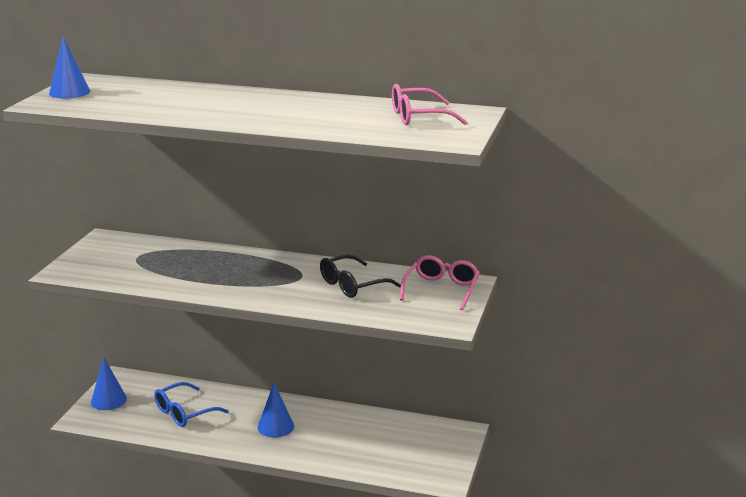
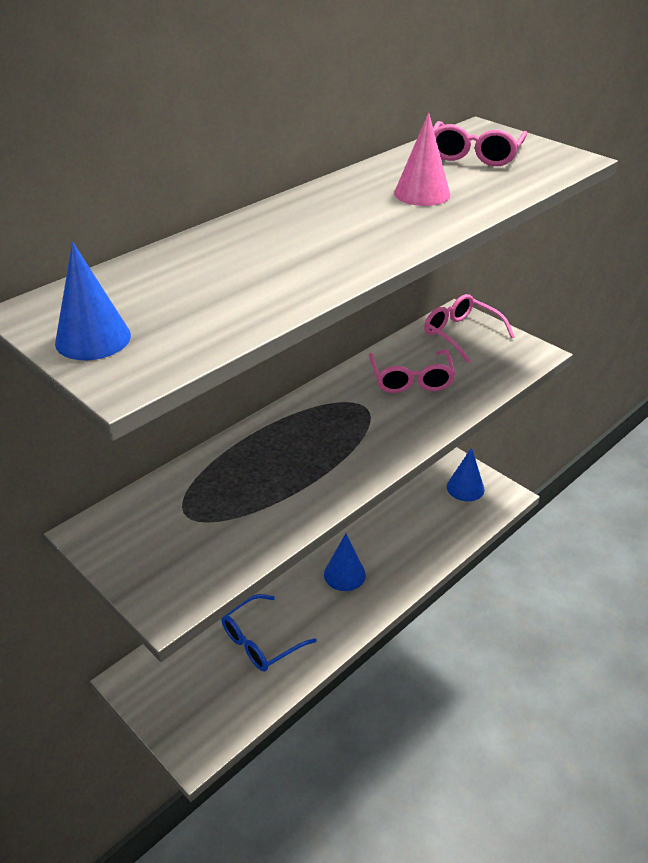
camera: 60 degrees left, 15 degrees up
blue cone [91,357,127,410] -> blue cone moved to [447,448,484,501]
blue glasses [154,382,229,427] -> blue glasses turned 60 degrees clockwise [221,594,317,672]
black glasses [320,254,401,298] -> pink glasses [369,349,456,393]
none -> pink cone [394,112,450,206]

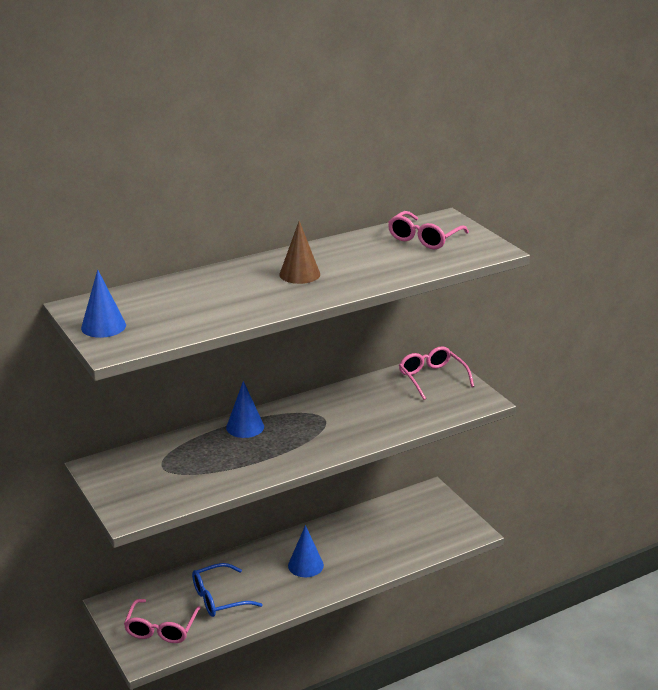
camera: 15 degrees right, 10 degrees down
pink glasses [369,349,456,393] -> pink glasses moved to [124,599,201,643]
pink cone [394,112,450,206] -> none
blue cone [447,448,484,501] -> blue cone moved to [226,381,264,438]
none -> brown cone [279,221,320,284]

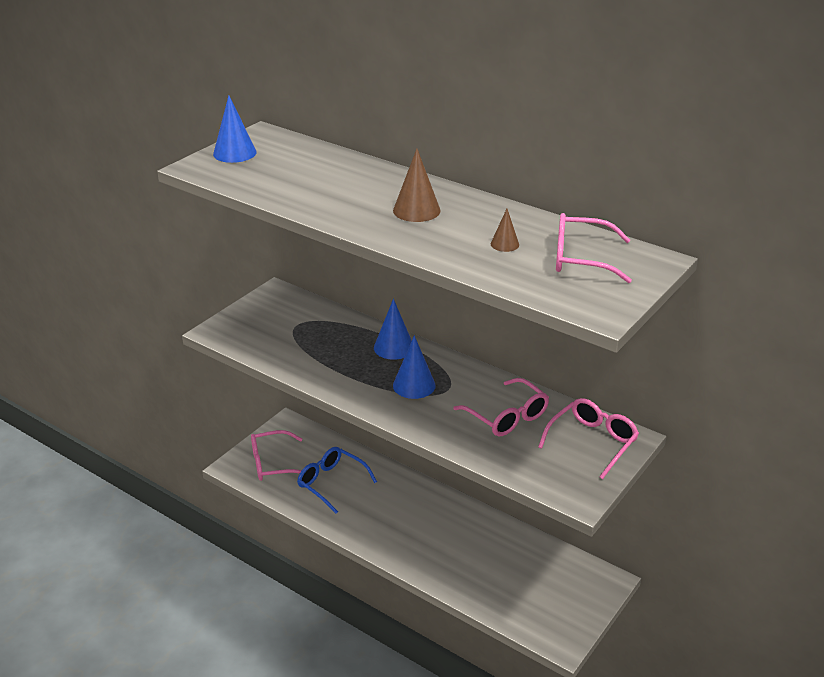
camera: 65 degrees right, 5 degrees up
blue cone [288,525,324,577] -> blue cone moved to [393,335,436,399]
none -> pink glasses [453,378,549,436]
none -> brown cone [491,209,519,252]

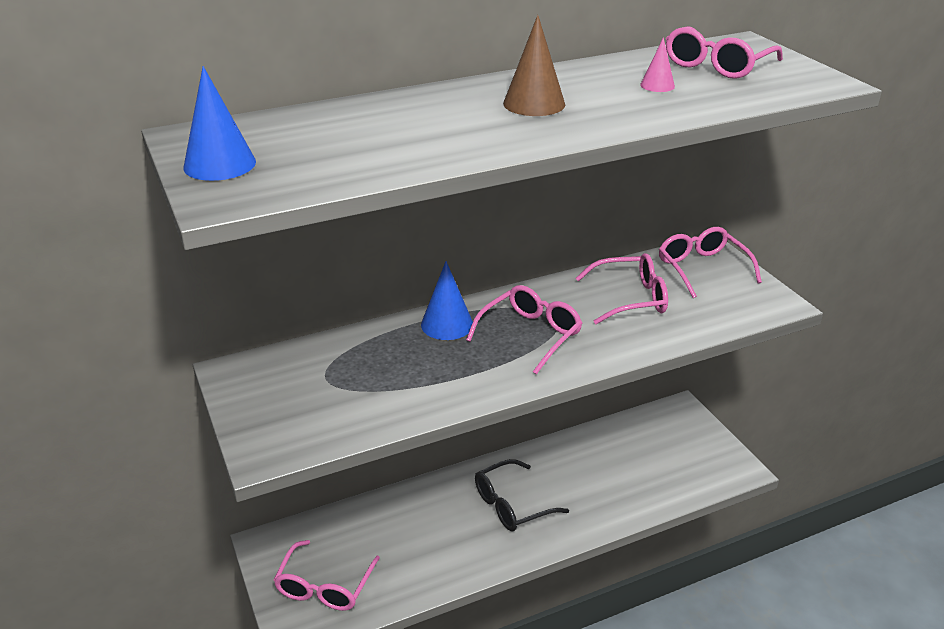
camera: 60 degrees left, 0 degrees up
blue glasses [297,447,377,514] -> none
blue cone [393,335,436,399] -> pink glasses [466,285,582,374]
brown cone [491,209,519,252] -> pink cone [640,37,675,92]
none -> black glasses [475,459,569,531]

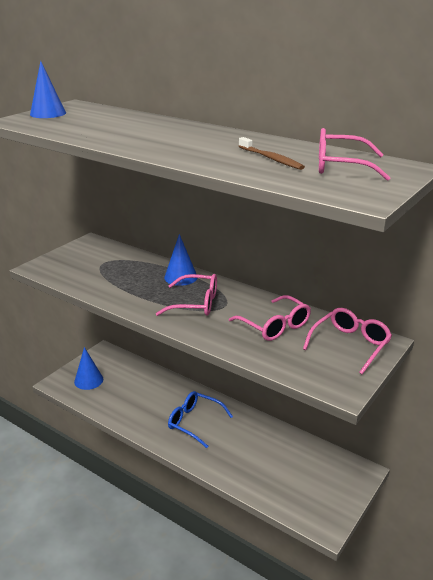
camera: 60 degrees right, 5 degrees down
pink glasses [274,540,380,611] -> blue cone [74,347,103,390]
black glasses [475,459,569,531] -> blue glasses [168,391,233,448]
brown cone [503,15,565,116] -> none
pink cone [640,37,675,92] -> brown toothbrush [239,137,305,170]

